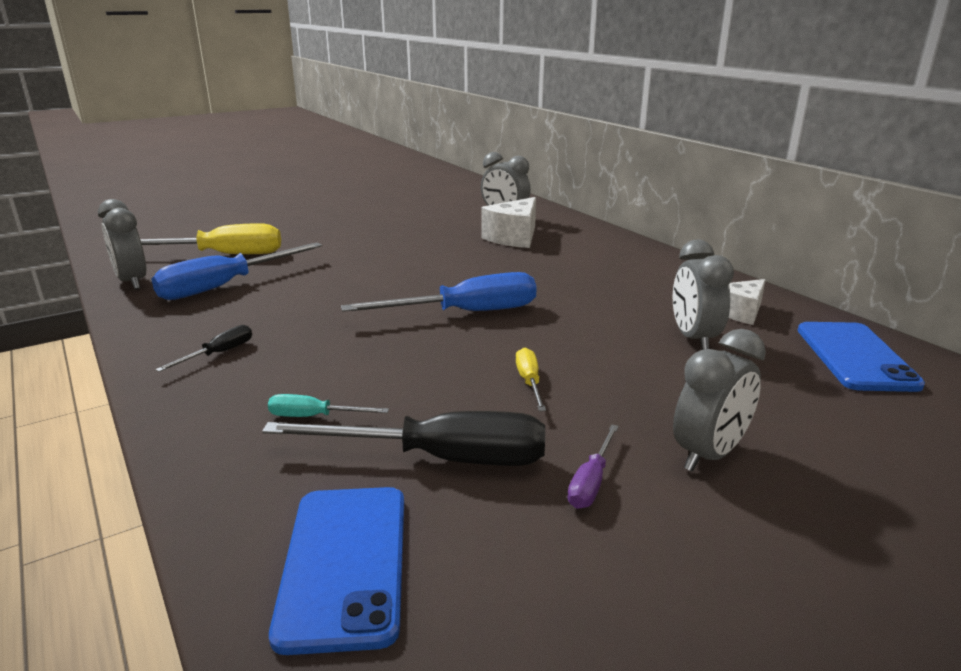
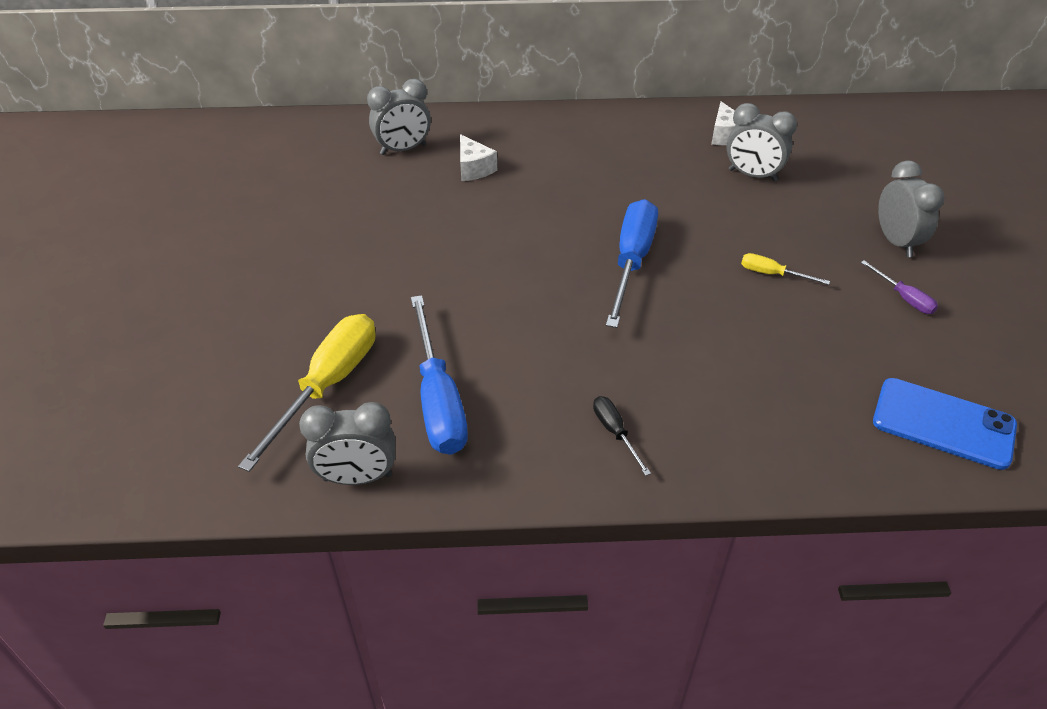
camera: 60 degrees left, 20 degrees up
black screwdriver [262,411,545,466] -> none
turquoise screwdriver [268,394,389,417] -> none
white cheese [481,197,536,248] -> white cheese [460,134,497,181], size x0.65
blue phone [798,322,925,392] -> none

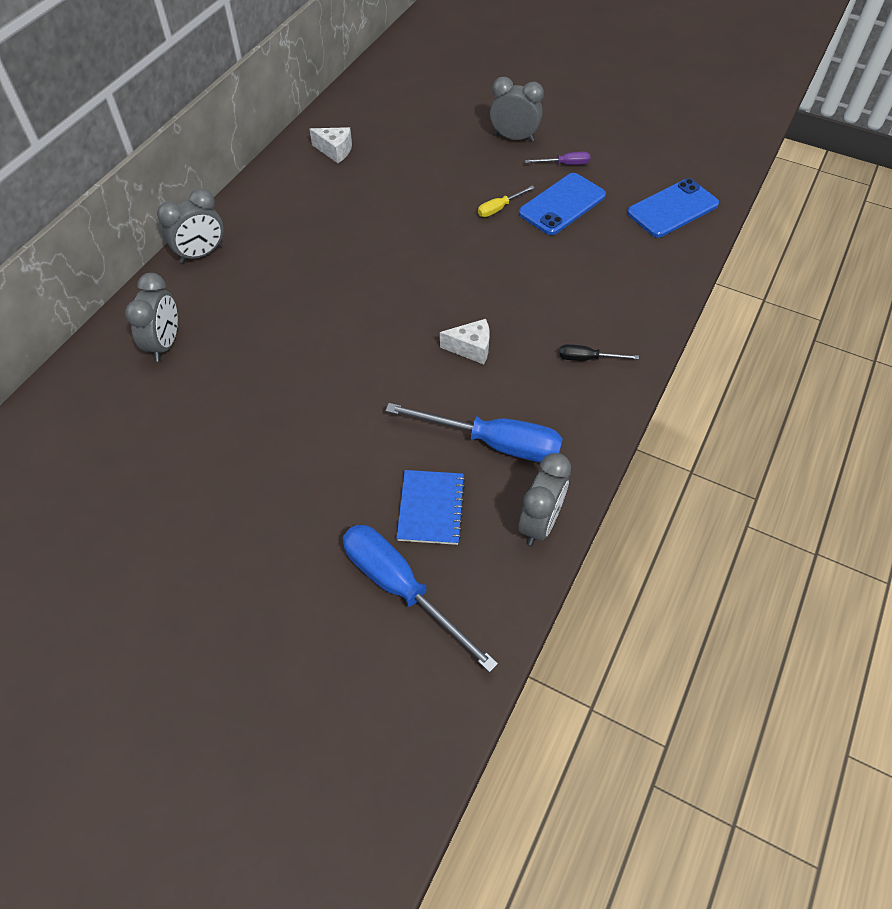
camera: 60 degrees left, 10 degrees up
yellow screwdriver [238,314,375,472] -> blue notebook [396,470,465,545]
white cheese [460,134,497,181] -> white cheese moved to [440,319,490,364]
blue screwdriver [606,199,658,328] -> blue screwdriver moved to [343,525,498,673]
grey clock [727,103,797,181] -> grey clock moved to [157,188,224,263]
none -> blue phone [519,173,606,235]

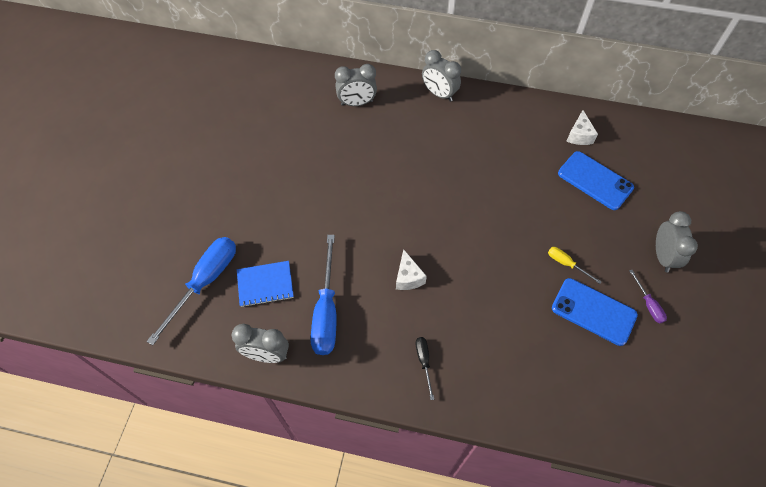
camera: 75 degrees right, 5 degrees up
blue phone [627,179,719,237] -> blue phone moved to [558,151,634,210]

